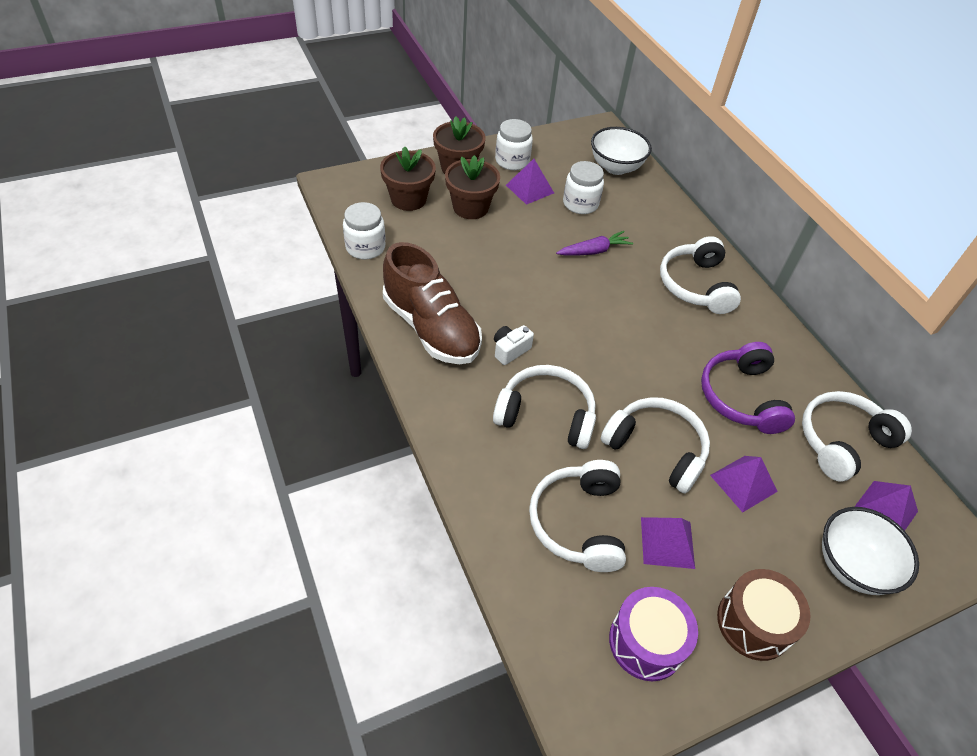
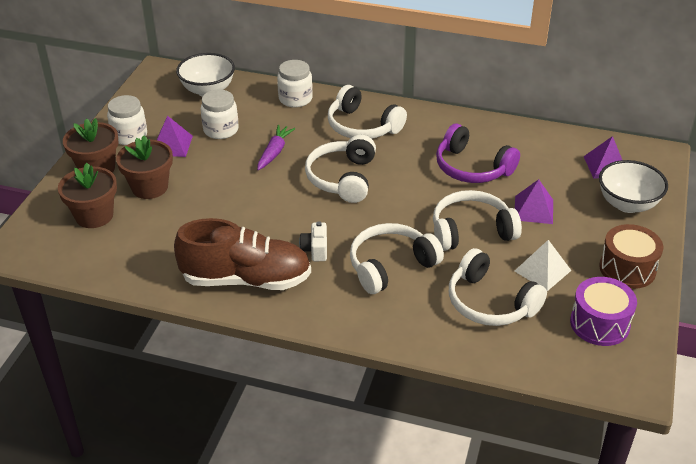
camera: 45 degrees left, 10 degrees down
white jar [343,202,385,259] -> white jar moved to [277,60,313,107]
purple pyramid [641,517,695,569] -> white pyramid [515,240,572,291]
white headphones [802,391,912,482] -> white headphones moved to [305,135,376,203]

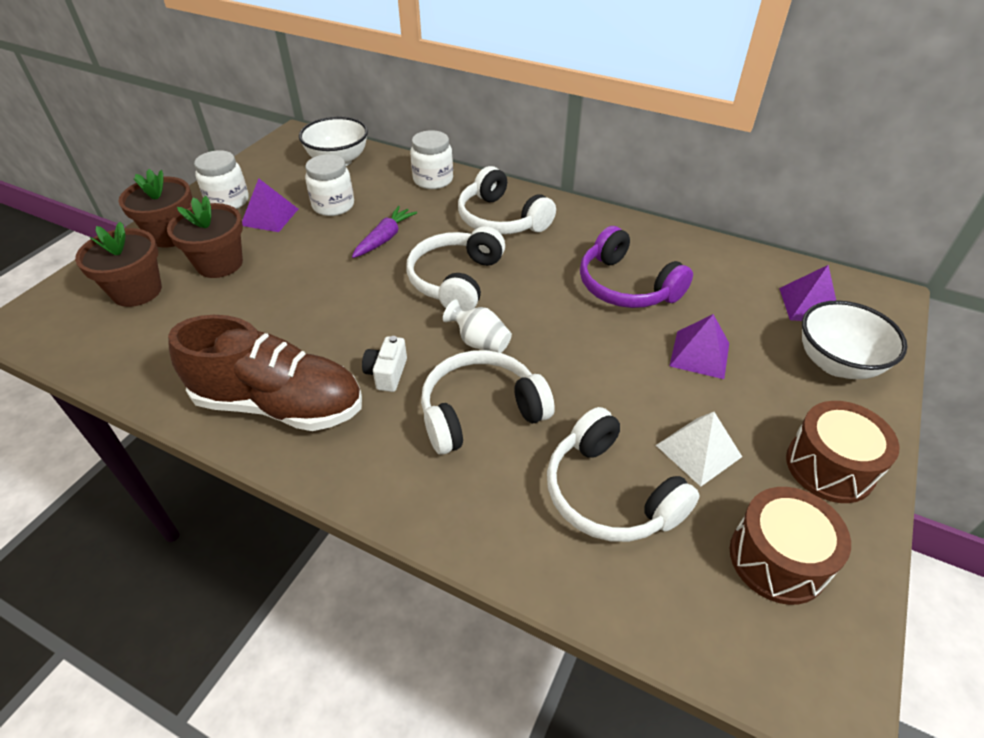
camera: 10 degrees right, 5 degrees up
white headphones [433,190,522,251] -> none
purple drum [570,277,637,346] -> brown drum [730,487,851,605]
none -> white vase [443,299,512,353]

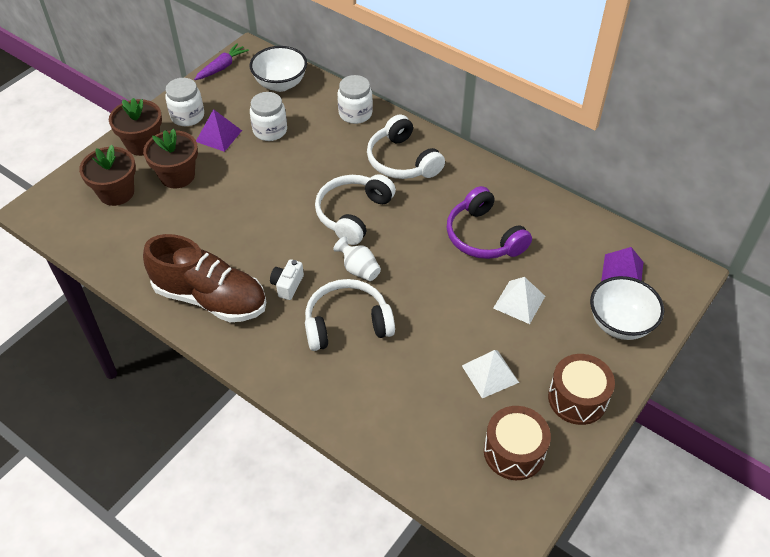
camera: 10 degrees right, 5 degrees up
purple carrot [352,206,417,258] -> purple carrot moved to [194,43,249,80]
white headphones [547,407,700,542] -> none
purple pyramid [670,314,729,379] -> white pyramid [493,277,545,324]

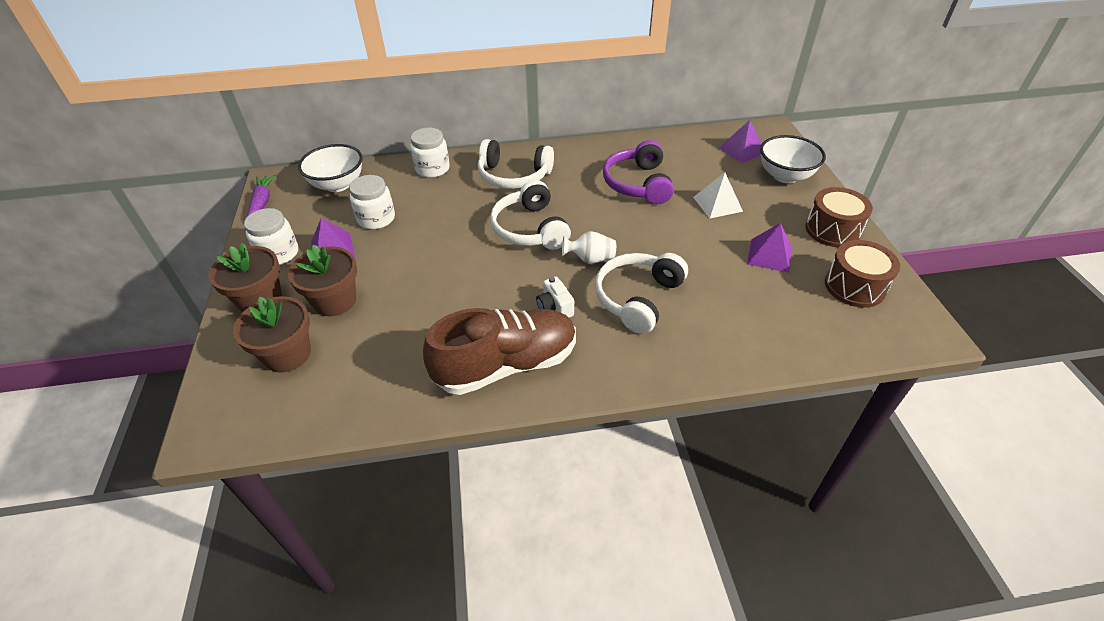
camera: 45 degrees left, 5 degrees down
purple headphones [447,186,532,259] -> purple headphones turned 75 degrees clockwise [603,140,674,204]
white pyramid [462,350,519,398] -> purple pyramid [747,223,792,273]

